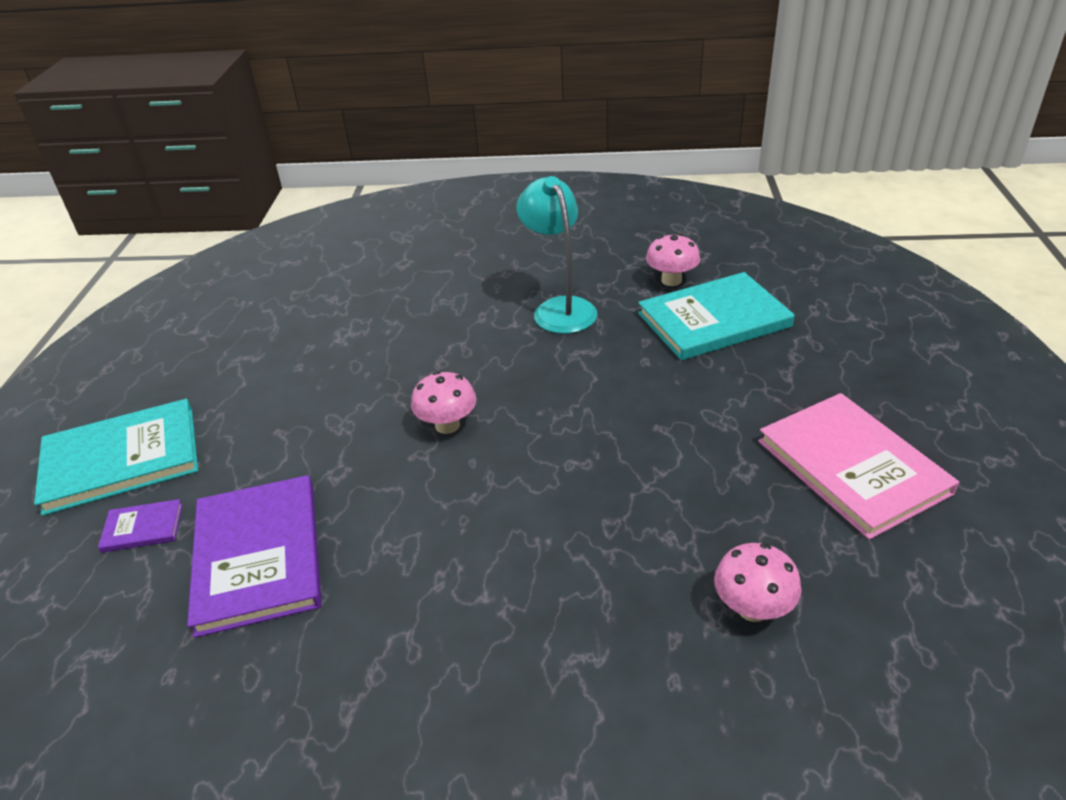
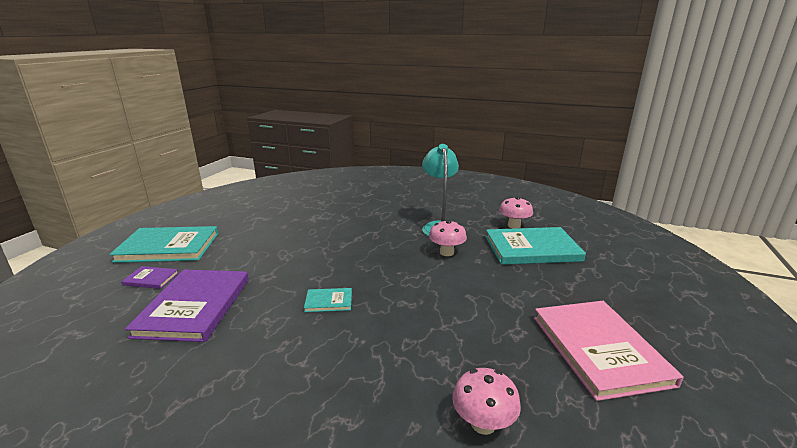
camera: 15 degrees right, 15 degrees down
pink mushroom [411,371,476,434] -> pink mushroom moved to [429,220,467,256]
none -> turquoise book [304,288,352,312]

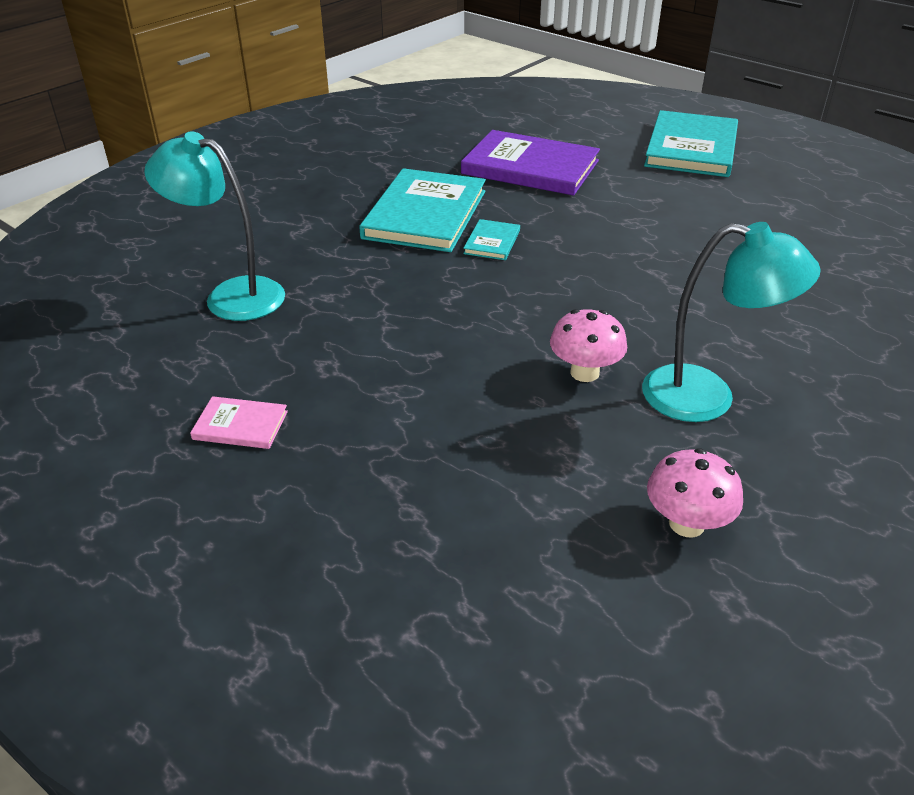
camera: 110 degrees right, 15 degrees up
purple book [121,266,179,289] -> none
pink mushroom [452,368,521,435] -> turquoise lamp [144,131,285,321]
turquoise book [486,227,586,265] -> turquoise book moved to [359,168,486,252]
pink book [534,301,684,401] -> pink book [190,396,288,449], size x0.45

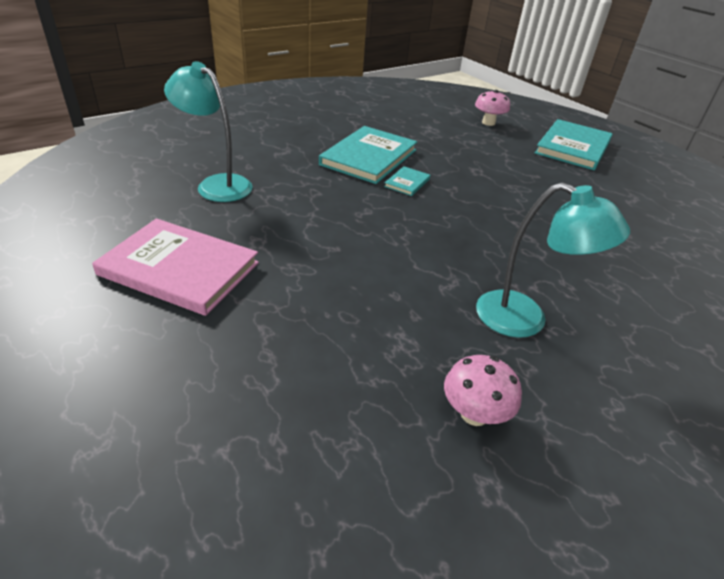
camera: 10 degrees right, 0 degrees up
pink book [190,396,288,449] -> pink book [92,218,259,316], size x2.23
purple book [461,130,600,196] -> none
pink mushroom [550,309,627,382] -> pink mushroom moved to [475,90,510,126]

